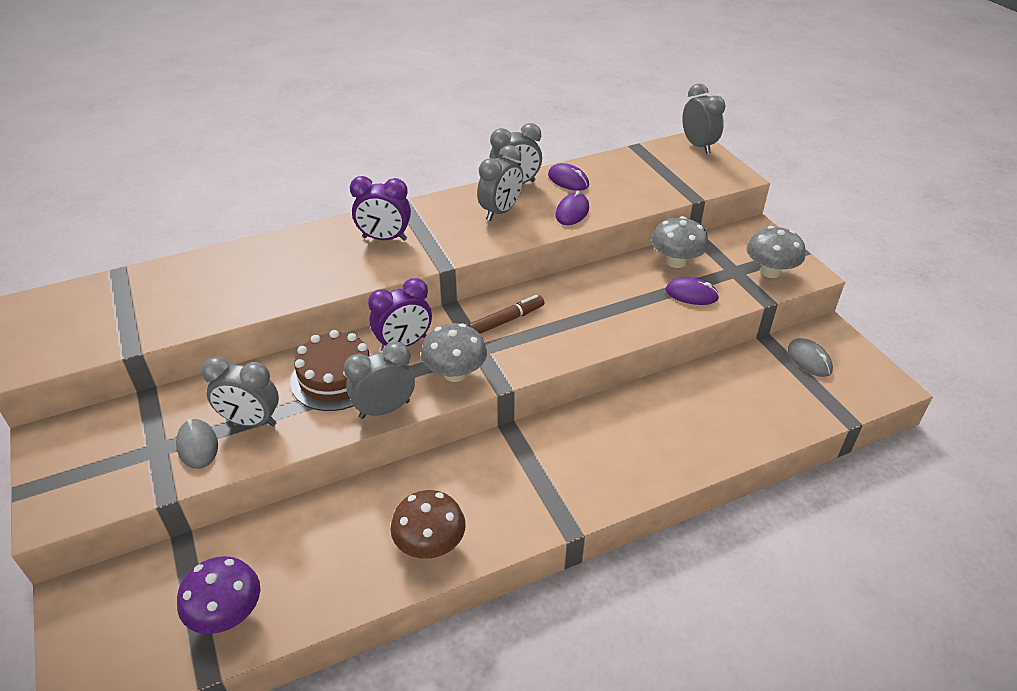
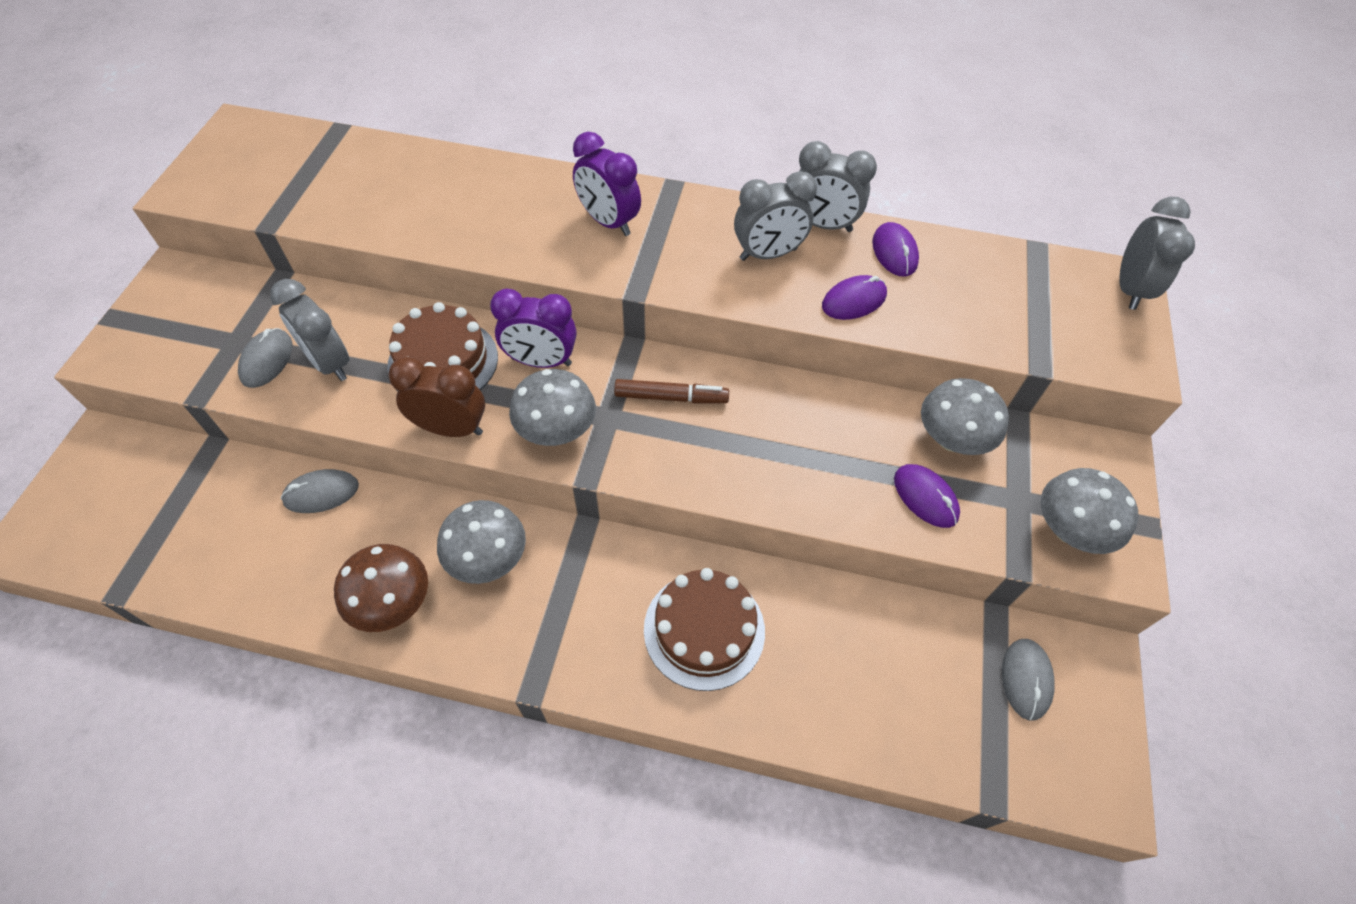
camera: 35 degrees right, 15 degrees up
purple mushroom [177,556,260,634] -> none
grey clock [344,342,415,419] -> brown clock [388,357,485,437]
none -> grey mouse [281,469,359,513]
none -> grey mushroom [437,500,526,584]
none -> brown cake [644,568,765,691]

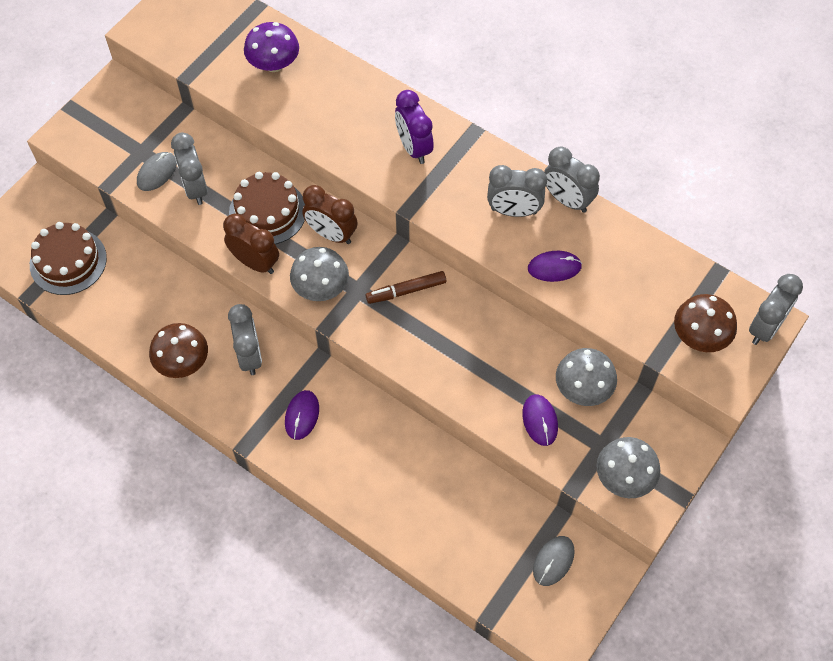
camera: 25 degrees right, 5 degrees up
grey mouse [281,469,359,513] -> none
grey mushroom [437,500,526,584] -> grey clock [228,304,262,375]
purple clock [490,288,577,368] -> brown clock [302,185,358,244]
brown marker [614,379,729,403] -> brown marker turned 135 degrees clockwise [366,271,446,304]
brown cake [644,568,765,691] -> brown cake moved to [30,222,107,295]
purple mouse [872,222,919,276] -> purple mouse moved to [285,390,319,440]
none -> purple mushroom [244,22,299,72]
none -> brown mushroom [674,294,737,352]

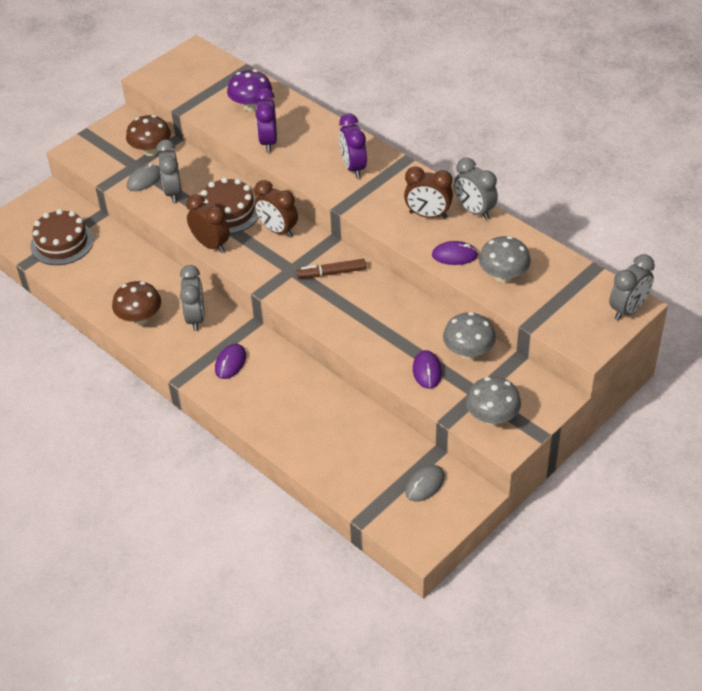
camera: 10 degrees right, 15 degrees down
grey mushroom [290,247,349,301] -> grey mushroom moved to [479,236,531,283]
grey clock [487,165,547,217] -> brown clock [404,166,453,218]
brown mushroom [674,294,737,352] -> brown mushroom moved to [126,115,171,156]
none -> purple clock [255,88,277,152]

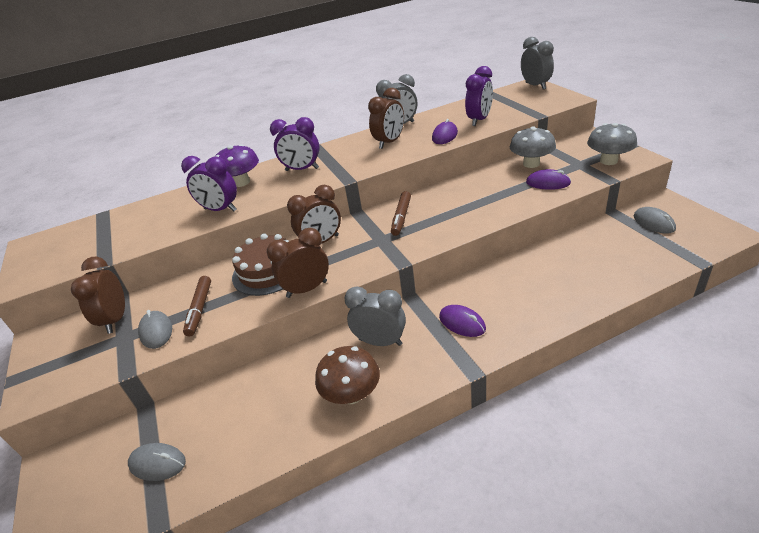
camera: 65 degrees left, 10 degrees down
brown cake [30,209,94,265] -> grey mouse [128,443,186,481]
brown mushroom [126,115,171,156] -> brown clock [71,257,125,334]
grey clock [156,140,182,203] -> brown marker [183,276,211,336]
purple mushroom [227,70,272,111] -> purple mushroom moved to [214,144,259,187]
grey mushroom [479,236,531,283] -> purple clock [465,66,493,126]

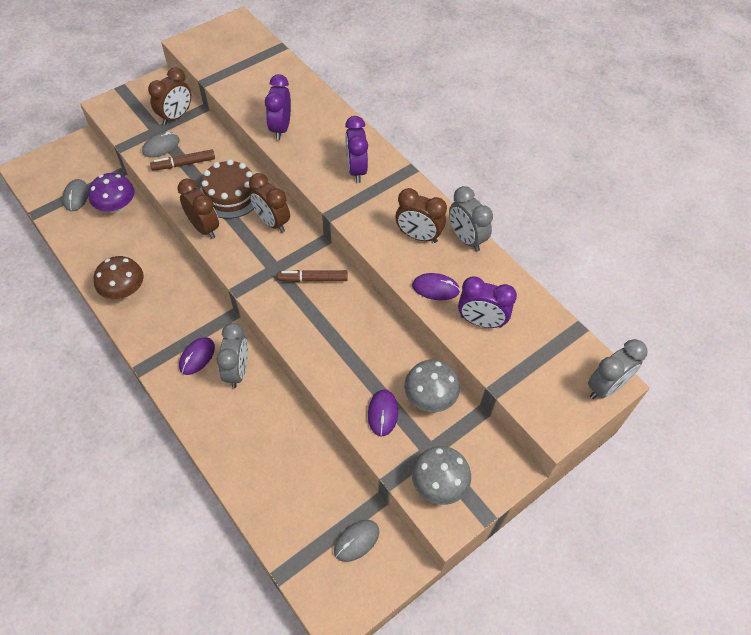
camera: 70 degrees right, 20 degrees up
brown clock [71,257,125,334] -> brown clock turned 150 degrees clockwise [148,67,191,125]
purple mushroom [214,144,259,187] -> purple mushroom moved to [88,173,135,213]
grey clock [344,286,406,346] -> grey clock moved to [216,323,248,388]

